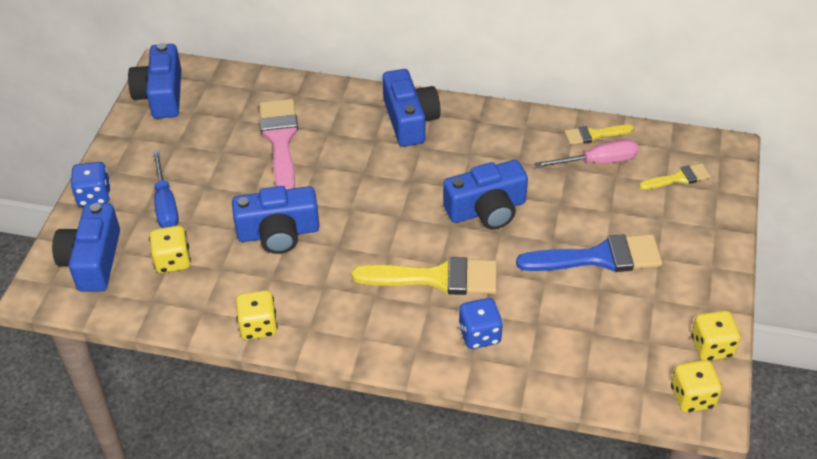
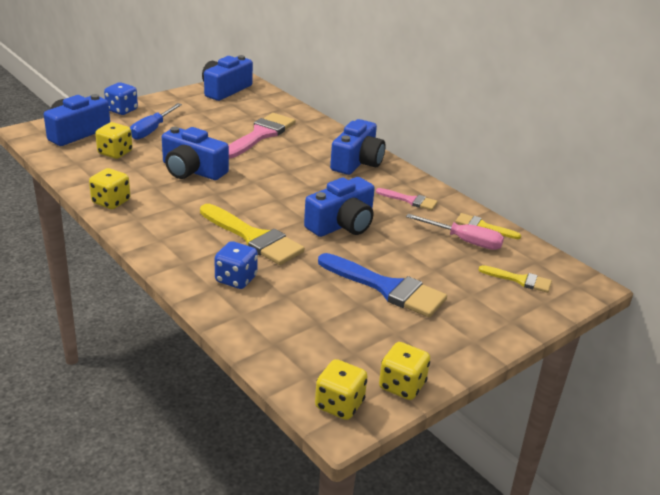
camera: 35 degrees right, 15 degrees down
blue camera [443,160,528,229] -> blue camera turned 60 degrees counterclockwise [304,177,375,237]
none -> pink brush [376,188,438,210]

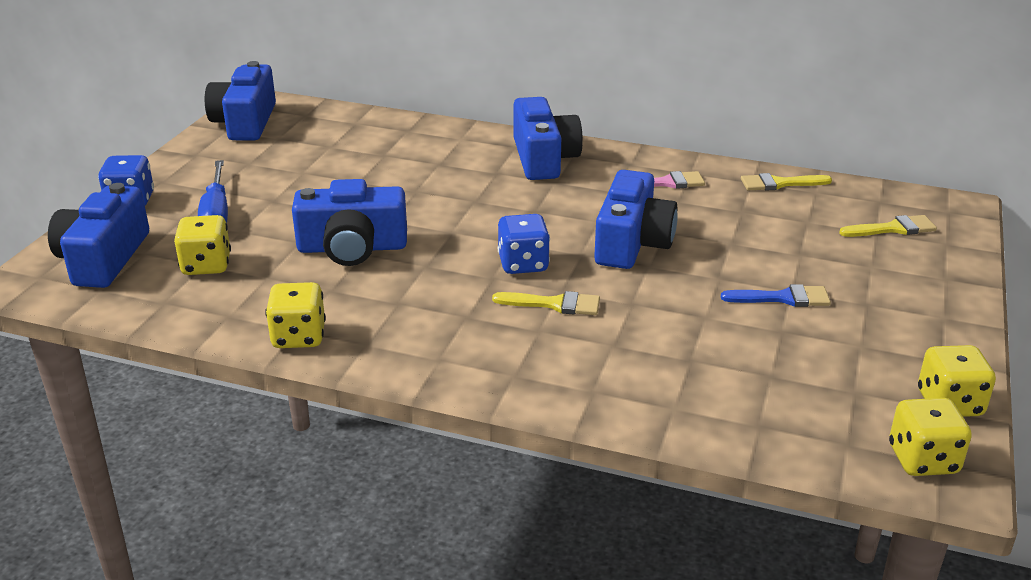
camera: 30 degrees left, 0 degrees up
yellow brush [200,204,305,265] -> yellow brush [492,291,600,315], size x0.53
blue dice [214,241,258,289] -> blue dice moved to [498,214,550,274]
pink brush [228,113,295,159] -> none
blue brush [318,253,447,317] -> blue brush [721,284,831,307], size x0.53
pink screwdriver [406,214,504,250] -> none

